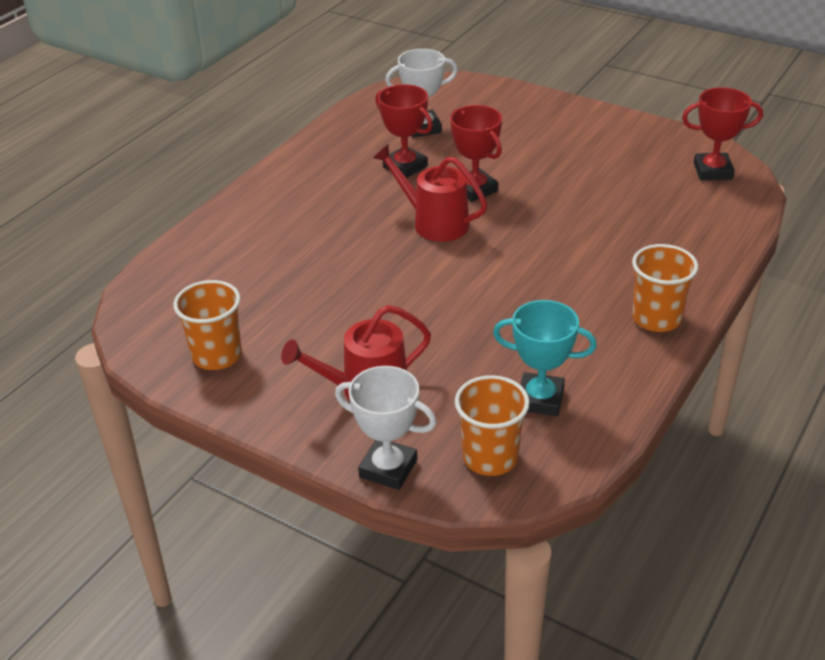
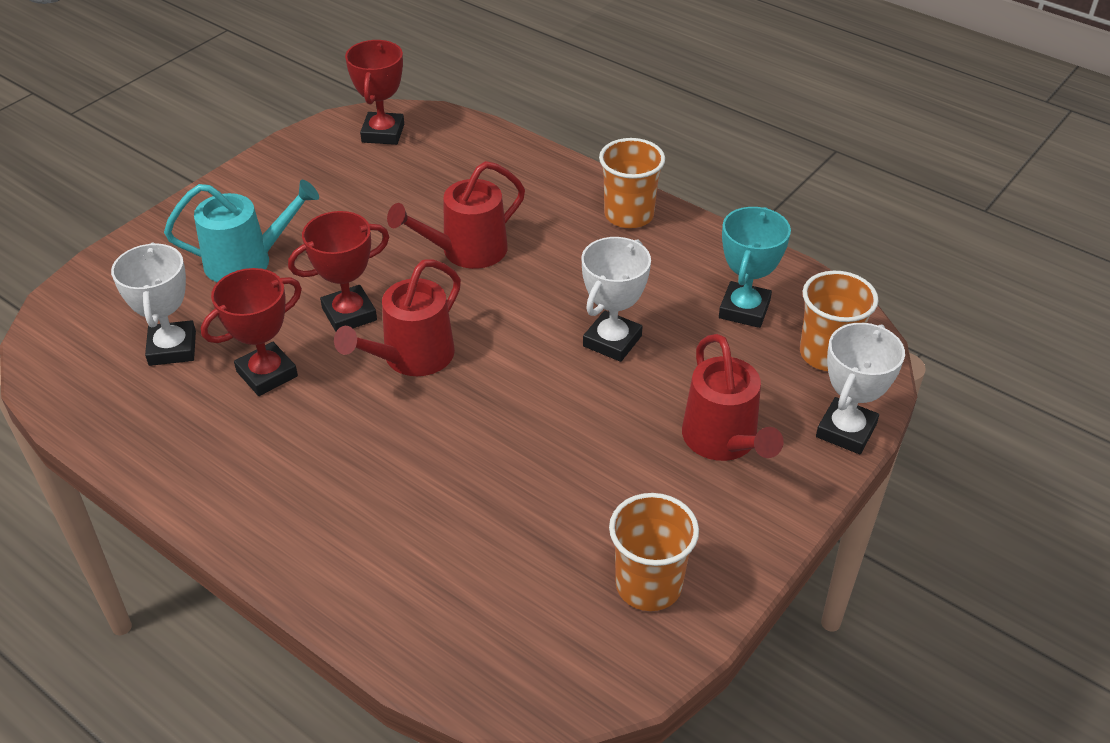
camera: 85 degrees left, 5 degrees up
none -> turquoise watering can [164,180,319,282]
none -> red watering can [387,161,525,269]
none -> white trophy [581,237,651,362]

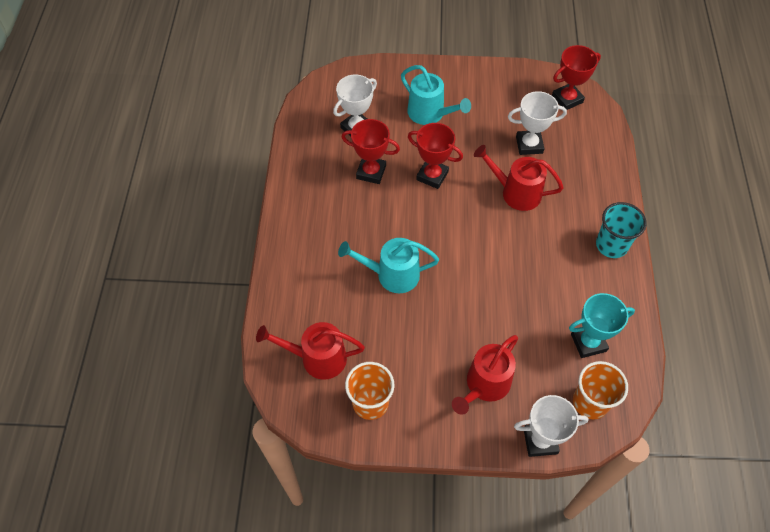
camera: 55 degrees right, 15 degrees up
red watering can [334,259,461,376] -> red watering can moved to [256,322,365,380]
white trophy [581,237,651,362] -> white trophy moved to [508,91,567,155]
orange cup [599,138,665,228] -> turquoise cup [596,202,646,258]
none -> turquoise watering can [338,238,439,293]

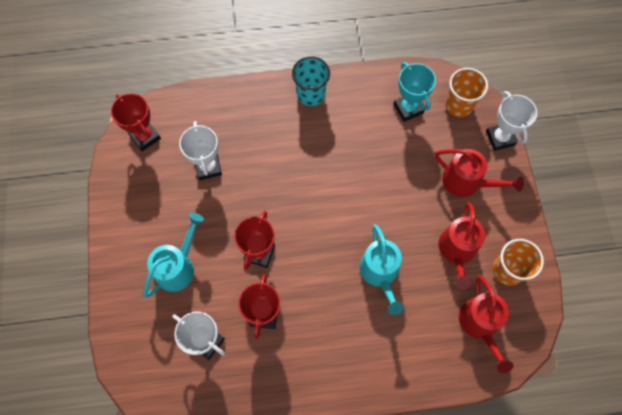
camera: 100 degrees left, 10 degrees up
red watering can [474,145,564,211] -> red watering can moved to [439,202,485,290]

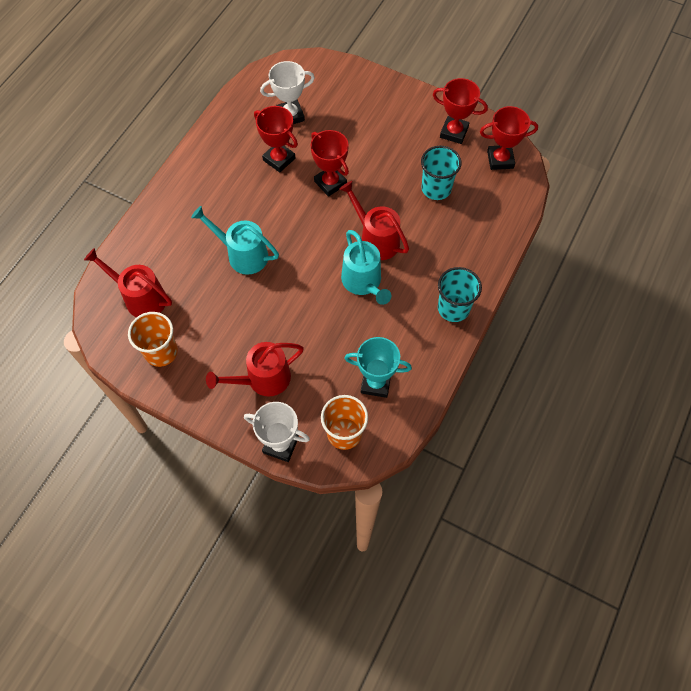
camera: 125 degrees right, 5 degrees down
turquoise watering can [143,213,204,297] -> turquoise watering can moved to [341,230,391,305]
white trophy [179,121,222,180] -> turquoise cup [421,146,461,200]
red watering can [439,202,485,290] -> red watering can moved to [339,181,409,260]
none -> red trophy [433,78,488,144]

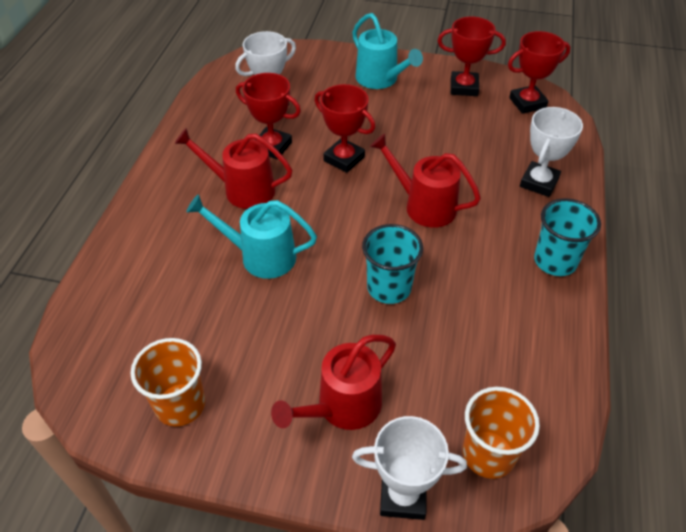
camera: 15 degrees left, 15 degrees down
red watering can [84,248,172,317] -> red watering can moved to [175,128,292,209]
turquoise watering can [341,230,391,305] -> turquoise watering can moved to [352,13,423,89]
turquoise trophy [344,337,412,398] -> none
turquoise cup [421,146,461,200] -> turquoise cup moved to [362,224,423,304]
none -> white trophy [520,107,583,197]

